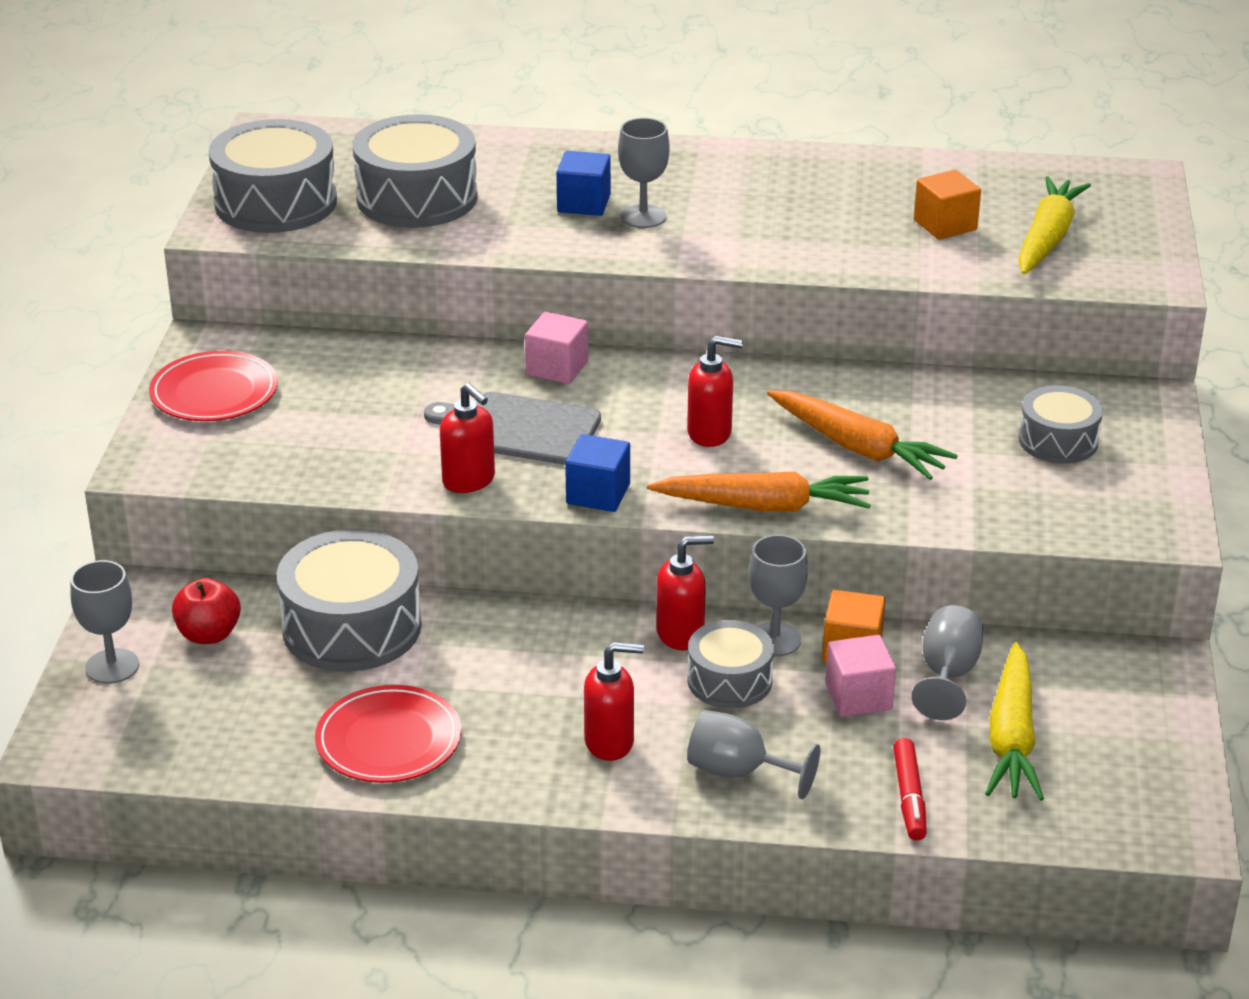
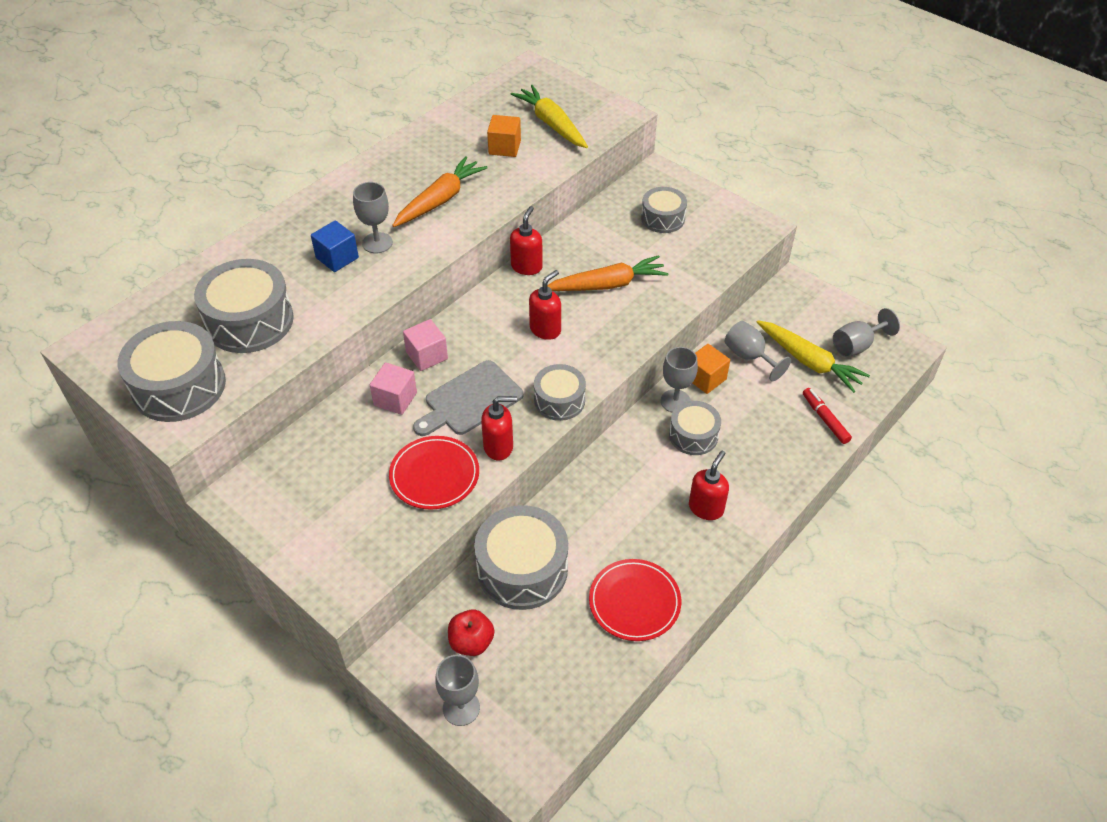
camera: 55 degrees left, 15 degrees up
red plate [149,350,278,421] -> red plate moved to [389,436,479,510]
blue cube [565,434,630,512] -> grey drum [534,364,586,421]
orange carrot [647,472,871,512] -> orange carrot moved to [392,156,488,227]
red soap dispenser [656,535,714,651] -> red soap dispenser moved to [510,206,543,275]
grey goblet [687,710,820,799] -> grey goblet moved to [833,308,900,357]
pink cube [825,635,896,717] -> pink cube moved to [370,362,417,415]
red marker [893,738,927,841] -> red marker turned 150 degrees counterclockwise [803,388,852,444]

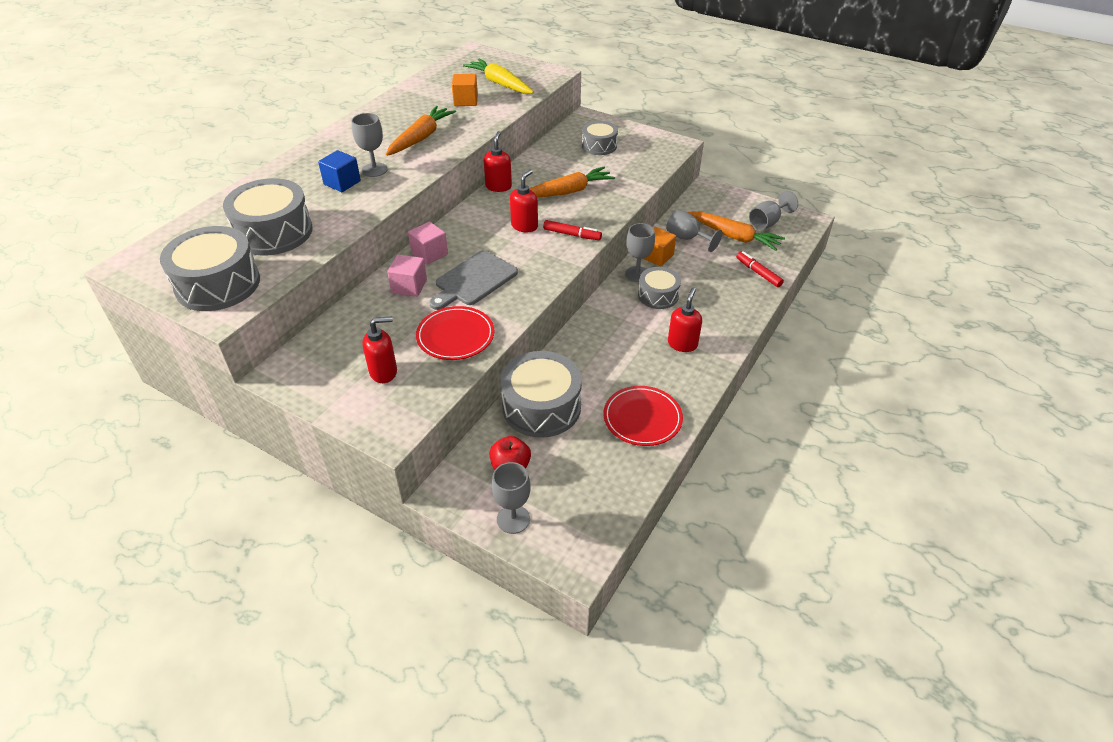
camera: 10 degrees left, 5 degrees down
red soap dispenser [481,396,517,460] -> red soap dispenser moved to [362,316,397,383]
grey drum [534,364,586,421] -> none
yellow carrot [757,320,870,393] -> orange carrot [687,211,785,251]
none -> red marker [543,220,602,240]

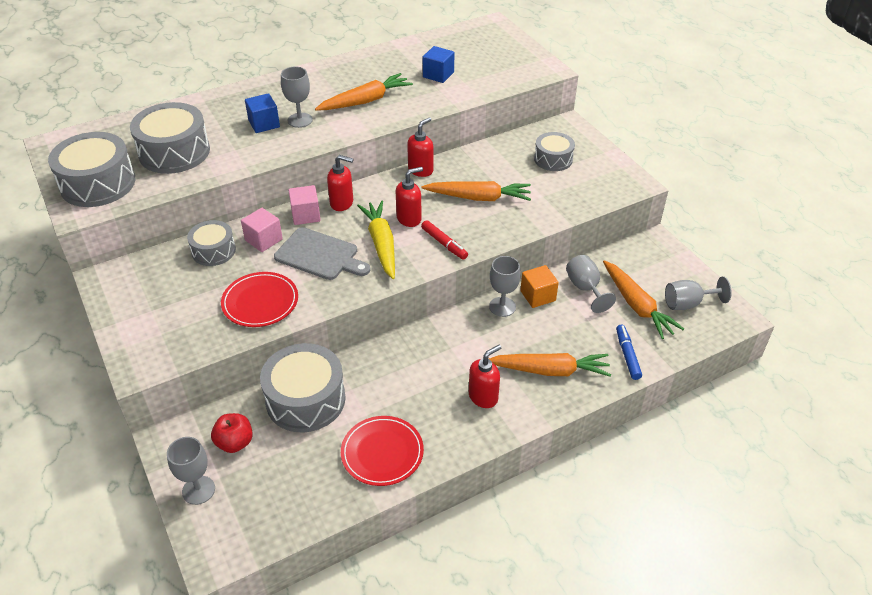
camera: 30 degrees right, 0 degrees up
red soap dispenser [362,316,397,383] -> red soap dispenser moved to [327,155,353,211]
grey cutting board [429,250,518,310] -> grey cutting board turned 135 degrees counterclockwise [274,227,370,280]
orange cube [452,74,478,106] -> blue cube [423,46,454,83]
yellow carrot [463,58,534,94] -> yellow carrot moved to [357,200,395,279]
grey drum [638,267,681,309] -> grey drum moved to [187,220,236,266]
red marker [736,251,784,287] -> blue marker [616,325,642,380]
none -> orange carrot [489,353,611,377]

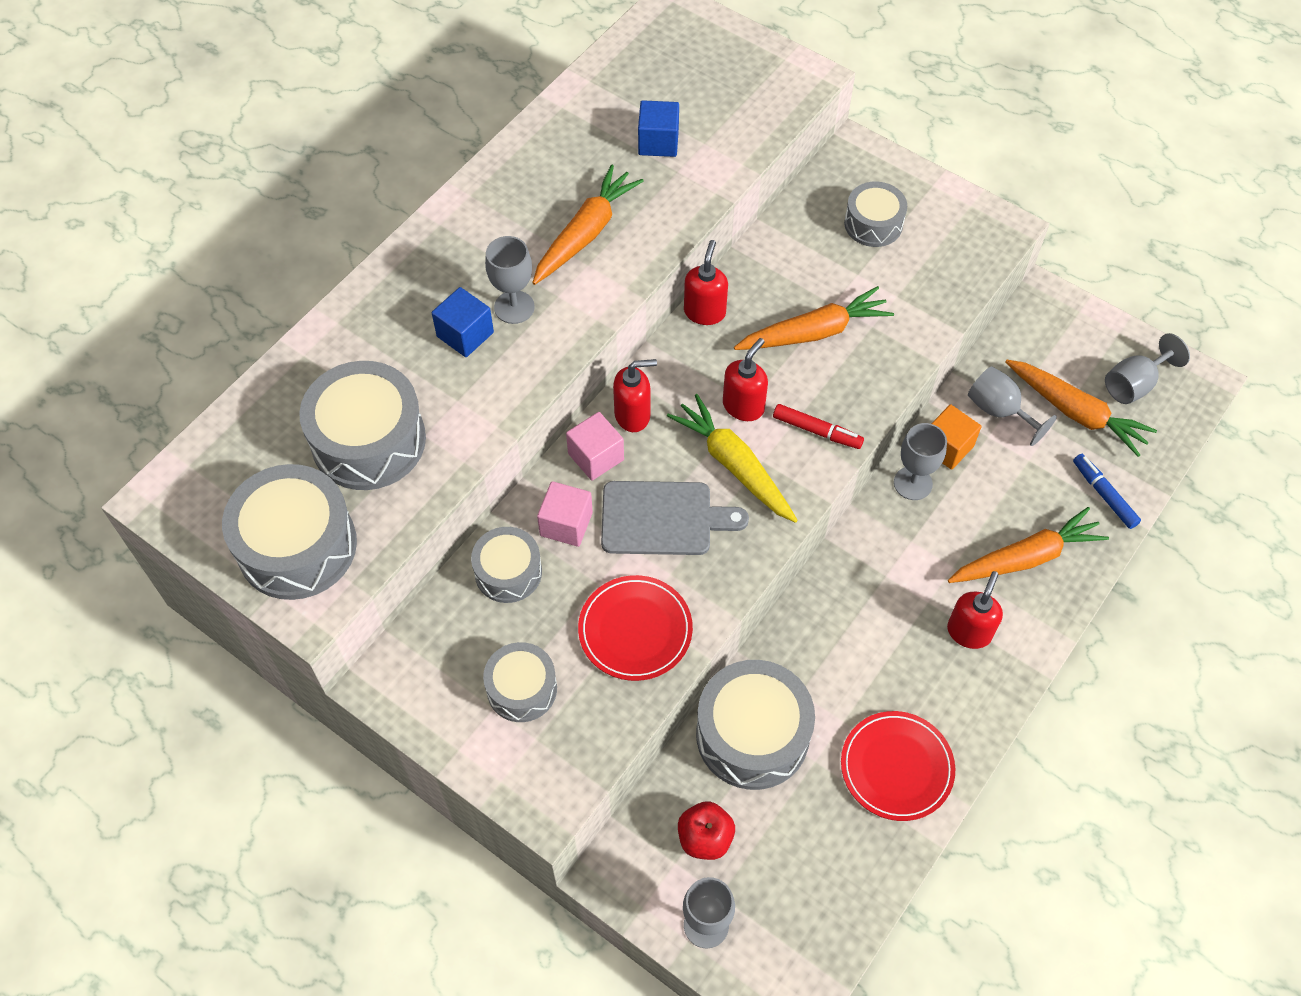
camera: 25 degrees left, 15 degrees up
none -> grey drum [483,642,557,722]

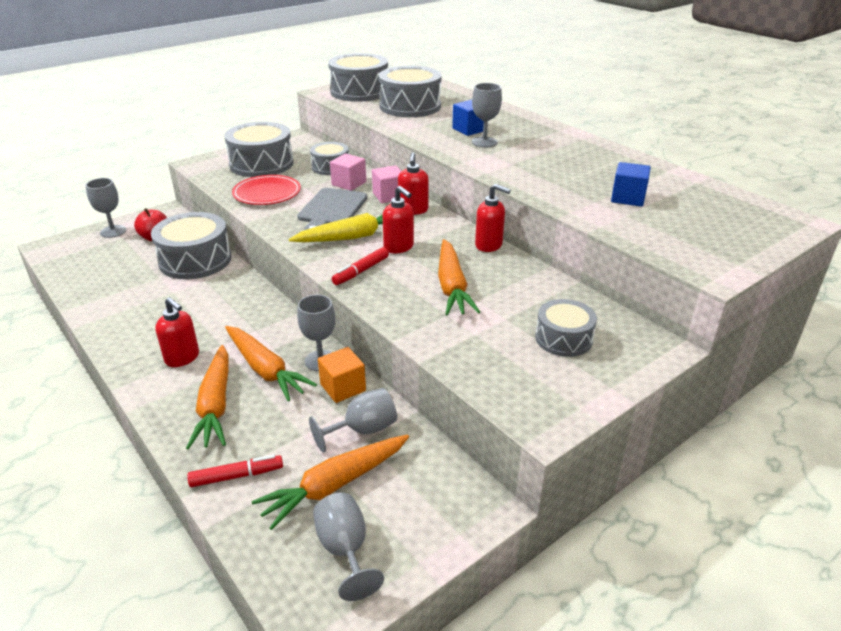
camera: 105 degrees right, 25 degrees down
grey drum [483,642,557,722] -> grey drum [224,122,294,177], size x1.68
orange carrot [532,164,644,285] -> orange carrot moved to [225,326,317,401]
red plate [841,711,955,821] -> none
blue marker [1073,454,1141,529] -> red marker [187,455,283,487]

